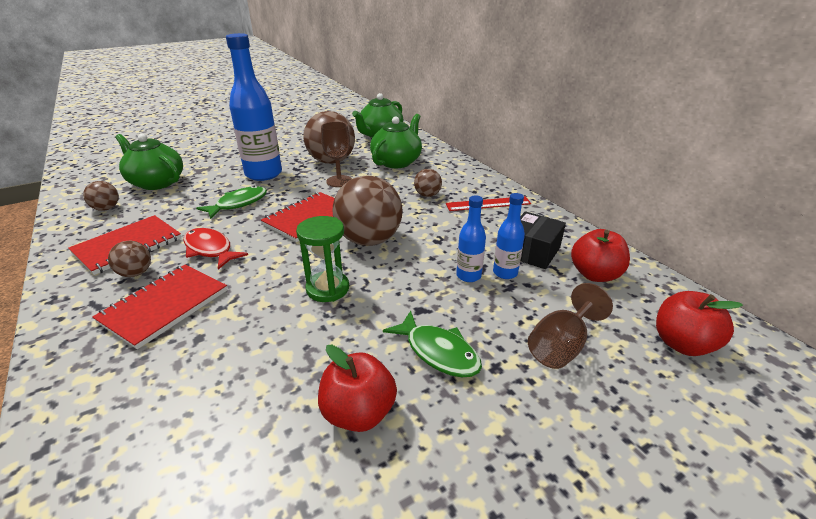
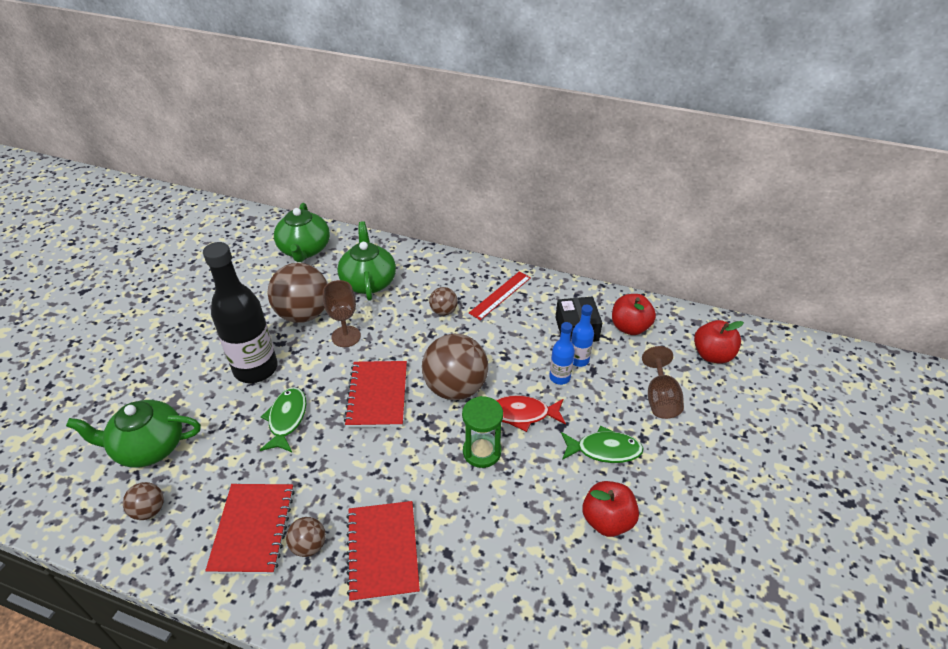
camera: 40 degrees left, 10 degrees up
red fish [184,228,248,270] -> red fish moved to [496,395,566,432]
blue bottle [226,33,282,181] -> black bottle [203,242,278,383]

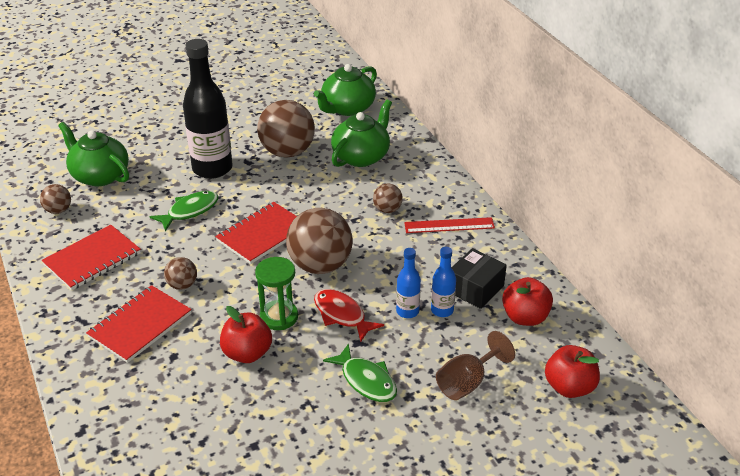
camera: 45 degrees right, 5 degrees down
brown ball [286,517,326,557] -> brown ball moved to [164,257,197,290]
brown goblet [323,280,361,347] -> none
red apple [583,481,639,537] -> red apple moved to [220,306,272,363]

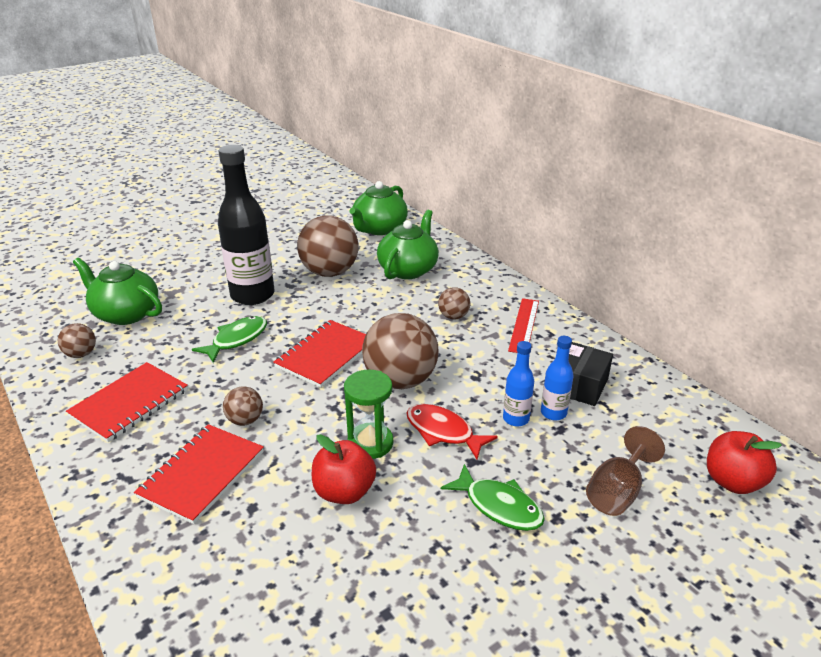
camera: 10 degrees left, 5 degrees down
red ruler [404,217,495,233] -> red ruler turned 60 degrees counterclockwise [508,298,539,353]
red apple [502,277,553,326] -> none

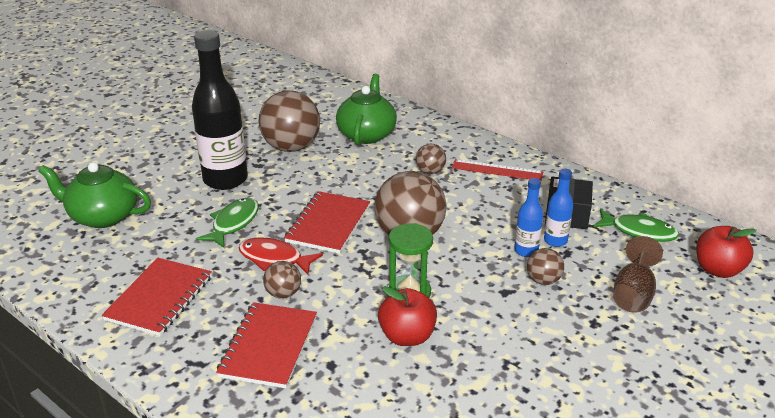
camera: 15 degrees left, 0 degrees up
brown ball [57,323,96,358] -> brown ball moved to [527,248,564,285]
green teapot [350,181,408,235] -> none
red fish [407,404,498,460] -> red fish moved to [239,237,323,275]
green fish [441,464,545,531] -> green fish moved to [593,209,679,242]
red ruler [508,298,539,353] -> red ruler turned 75 degrees counterclockwise [452,159,543,181]

